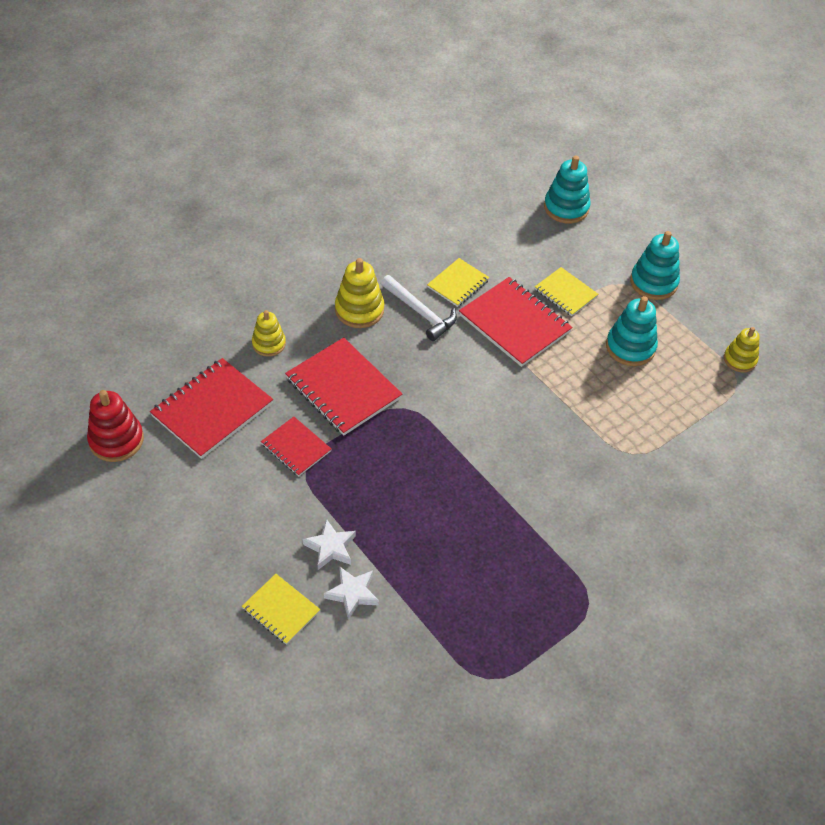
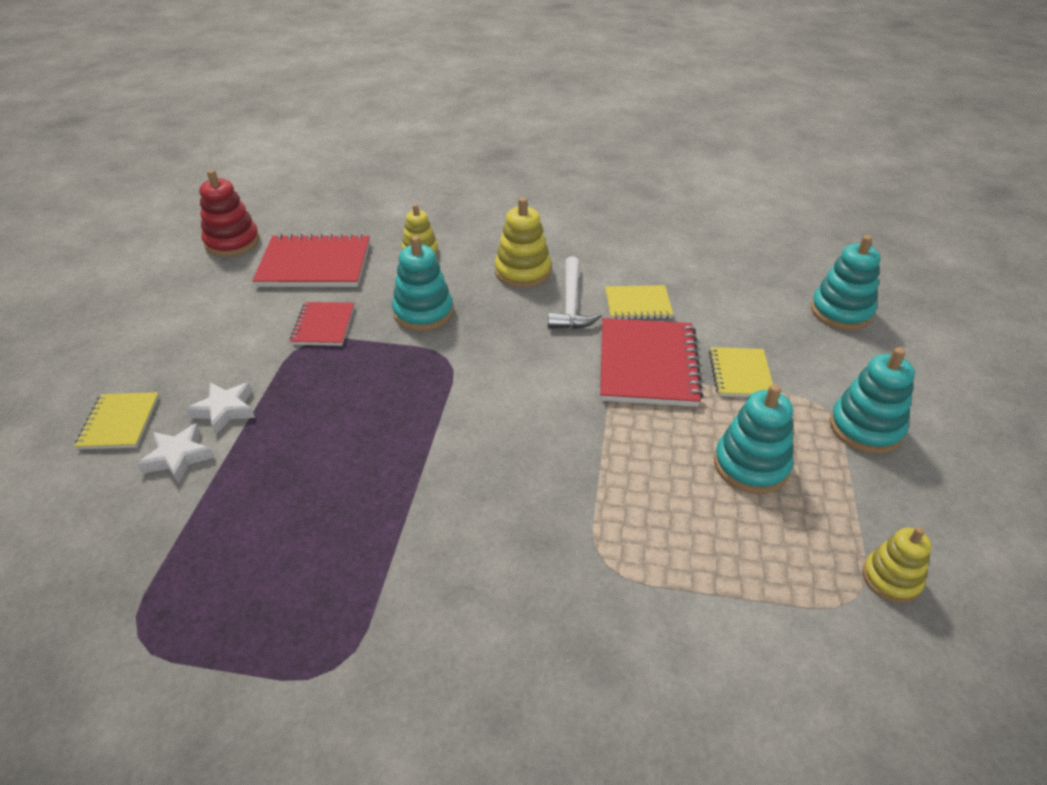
camera: 50 degrees right, 10 degrees down
red notebook [285,337,402,436] -> turquoise stacking toy [392,236,453,331]

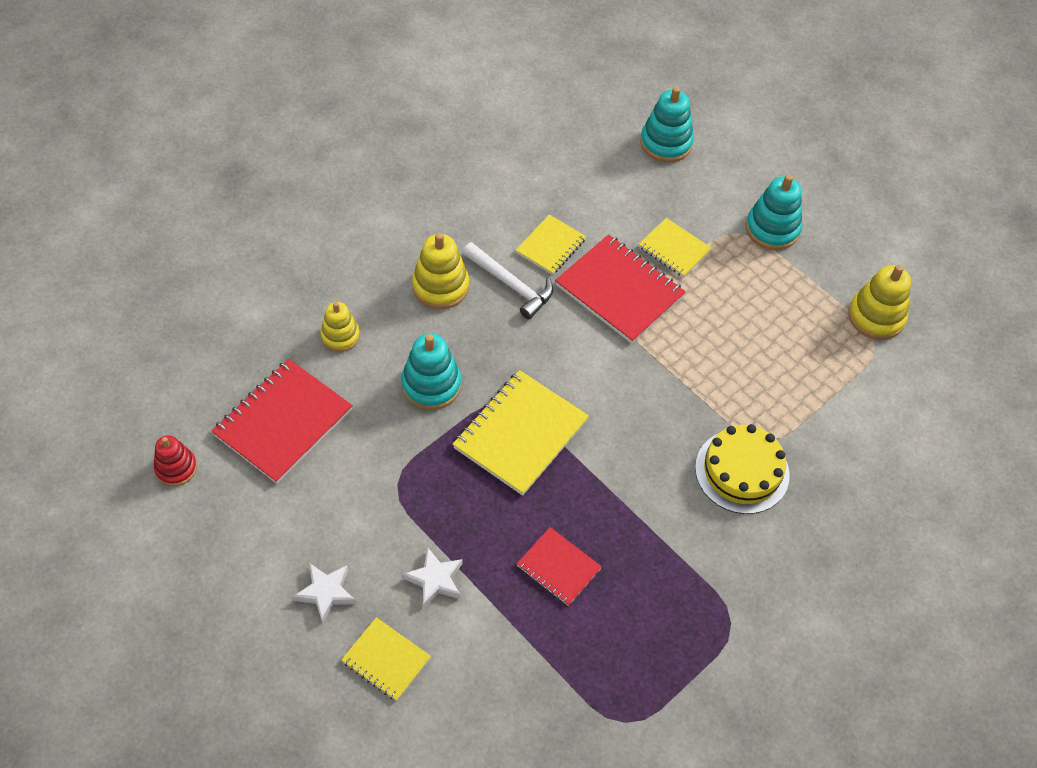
camera: 55 degrees left, 15 degrees up
white star [137,423,215,484] -> white star moved to [293,564,356,624]
red stacking toy [199,169,260,257] -> red stacking toy [154,435,197,486], size x0.66
red notebook [290,302,354,346] -> red notebook moved to [517,527,602,606]
turquoise stacking toy [714,384,793,494] -> none
yellow stacking toy [863,527,931,603] -> yellow stacking toy [848,265,911,340], size x1.51
none -> yellow notebook [453,370,589,496]
none -> yellow cake [695,424,790,514]

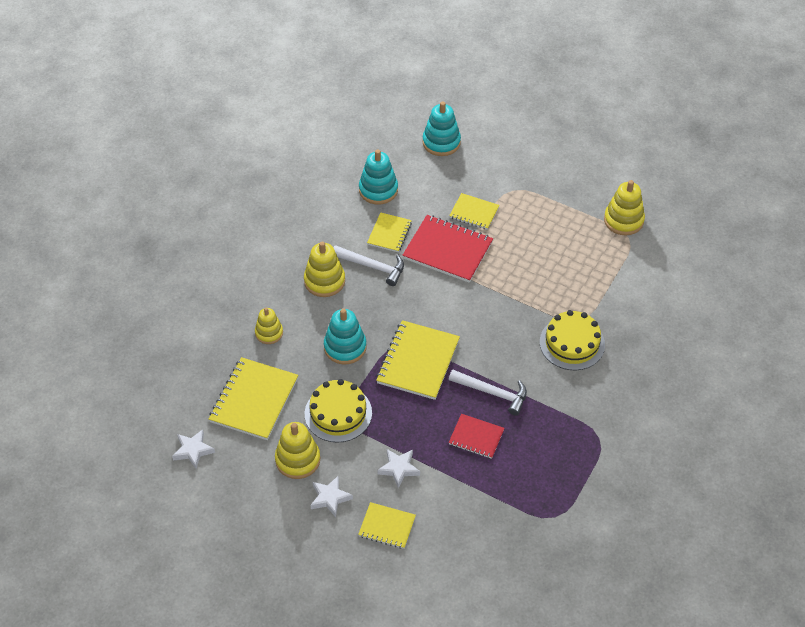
camera: 15 degrees left, 5 degrees down
red stacking toy [154,435,197,486] -> white star [172,429,215,469]
red notebook [211,359,353,484] -> yellow notebook [209,357,298,440]
turquoise stacking toy [746,174,802,250] -> turquoise stacking toy moved to [359,149,398,205]
none -> yellow stacking toy [275,422,320,479]
none -> yellow cake [305,379,372,443]
none -> white hammer [449,370,527,416]

